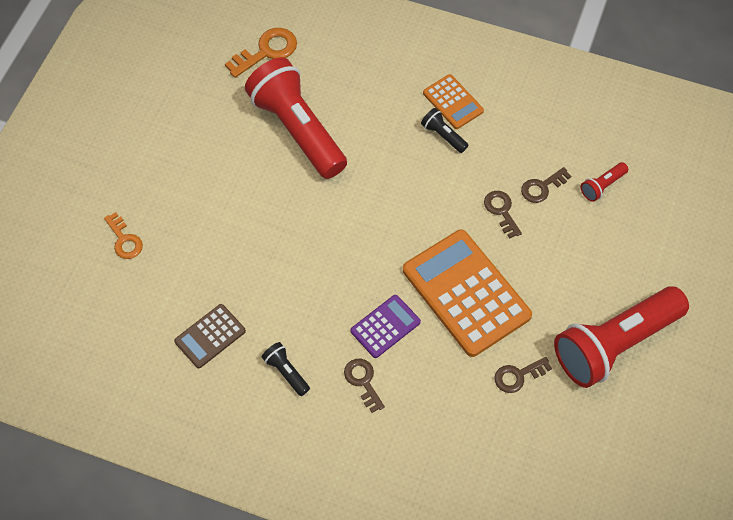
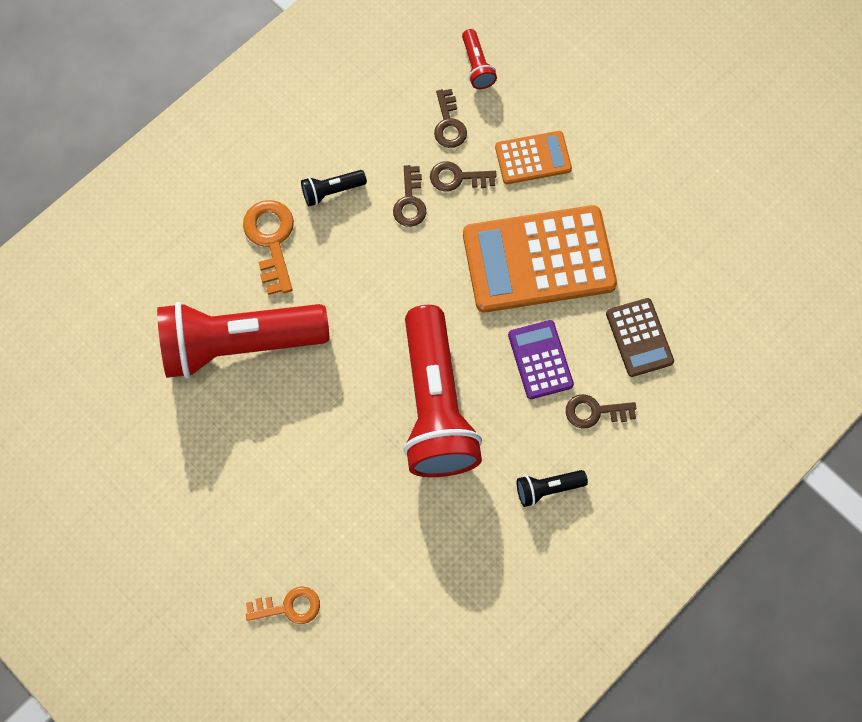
camera: 65 degrees left, 10 degrees up
brown calculator [174,304,246,368] -> brown calculator moved to [606,298,674,377]
orange key [225,28,297,78] -> orange key moved to [243,200,294,295]
orange calculator [423,74,484,129] -> orange calculator moved to [495,131,572,184]
brown key [495,357,552,393] -> brown key moved to [393,165,426,227]
red flashlight [554,286,689,388] -> red flashlight moved to [403,305,482,477]

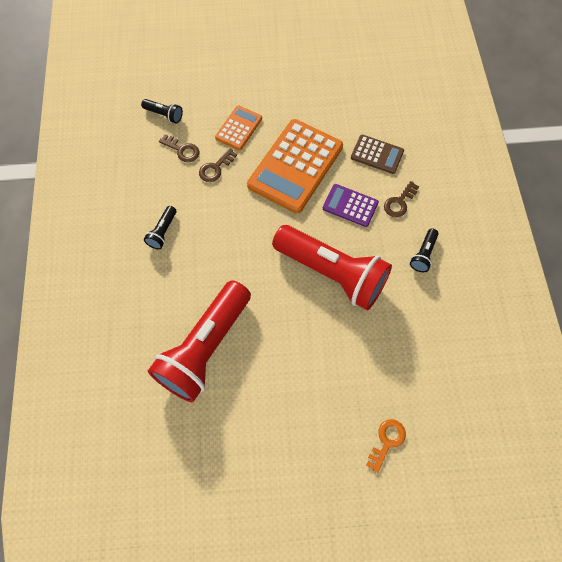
camera: 50 degrees left, 5 degrees down
orange key [243,200,294,295] -> none
brown key [393,165,426,227] -> none
red flashlight [462,29,497,89] -> black flashlight [141,99,183,123]

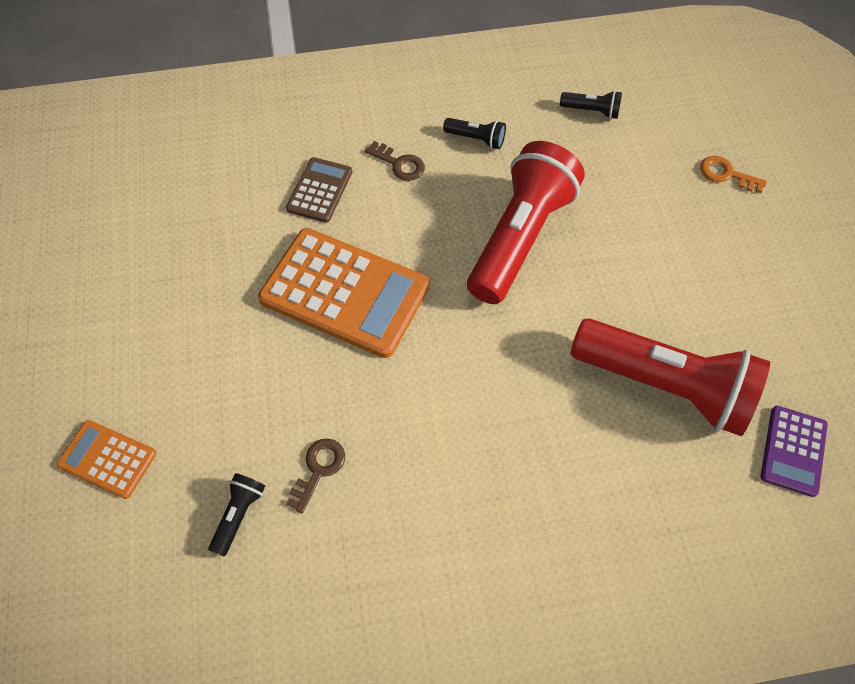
camera: 95 degrees left, 5 degrees down
black flashlight [144,206,176,249] -> black flashlight moved to [560,91,622,119]
brown key [199,149,237,182] -> none
orange calculator [215,105,262,151] -> orange calculator moved to [57,420,156,499]
purple calculator [323,184,379,227] -> purple calculator moved to [761,406,828,497]

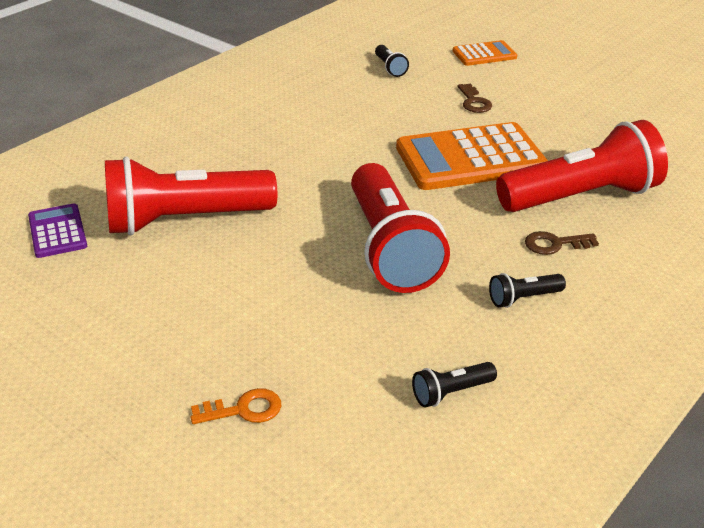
camera: 140 degrees right, 25 degrees down
brown calculator [286,157,352,223] -> red flashlight [496,120,668,212]
brown key [286,438,345,514] -> brown key moved to [457,84,492,113]

